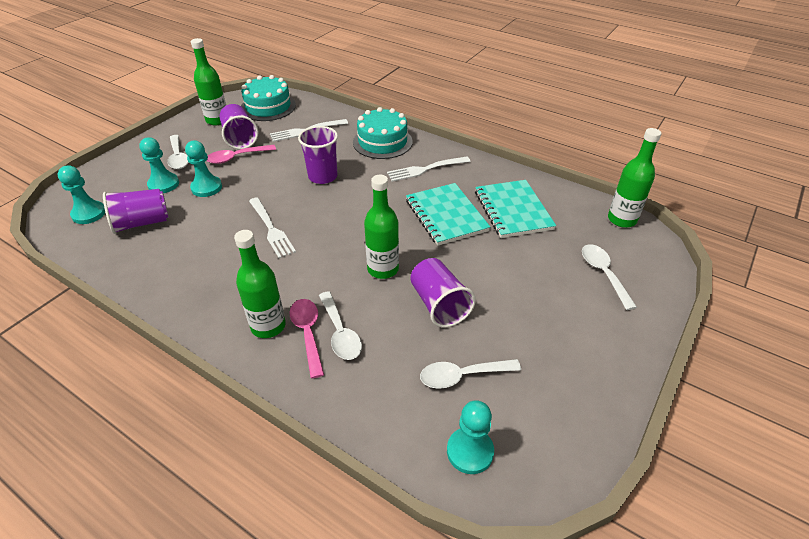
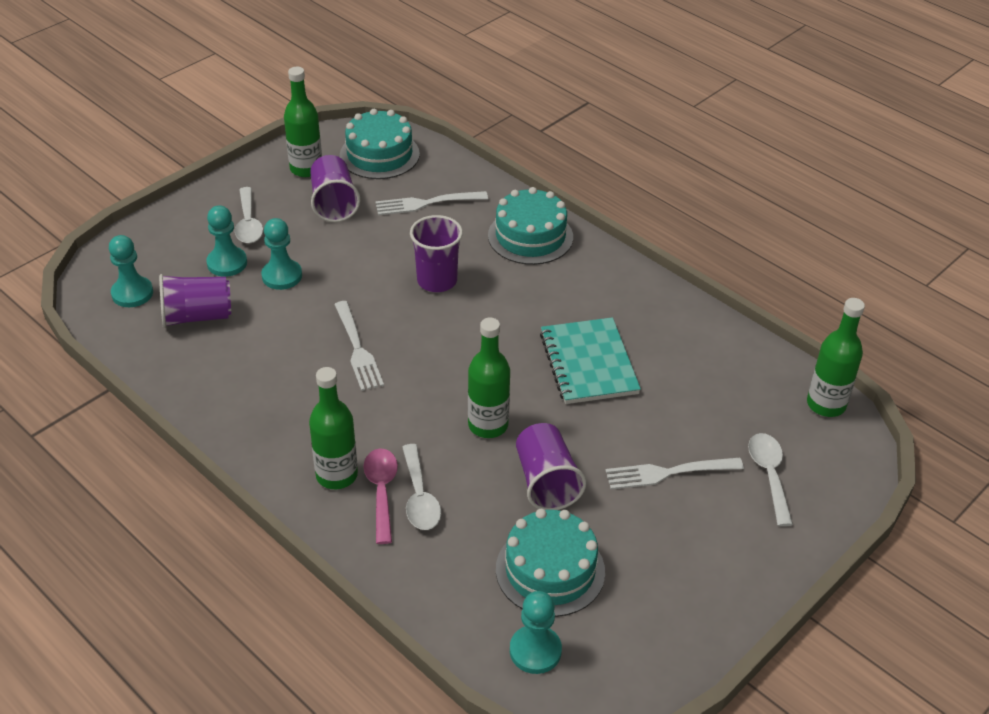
camera: 10 degrees right, 0 degrees up
pink spoon [207,145,276,164] -> none
white fork [387,156,471,182] -> white fork moved to [605,458,744,490]
white spoon [420,359,521,389] -> turquoise cake [496,509,605,617]
turquoise notebook [475,180,556,238] -> none

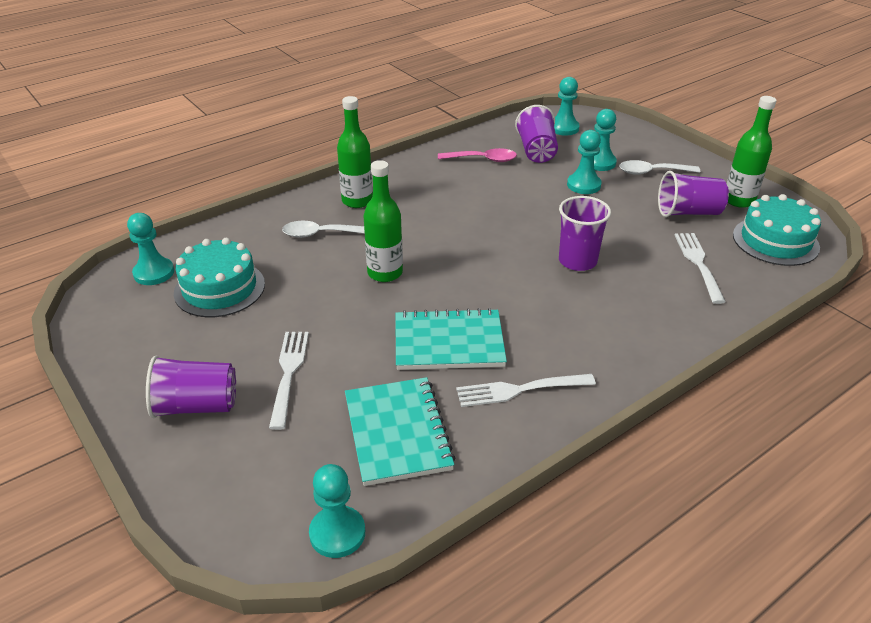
camera: 100 degrees right, 5 degrees down
white fork [334,301,384,391] -> white fork moved to [456,374,596,407]
pink spoon [363,448,398,544] -> pink spoon moved to [438,148,517,162]
turquoise cake [488,187,573,265] -> none
purple cup [516,423,586,510] -> purple cup moved to [146,355,236,418]
white spoon [748,433,793,526] -> none
green bottle [807,298,865,417] -> turquoise pawn [309,464,365,558]
none -> turquoise notebook [345,377,455,486]

